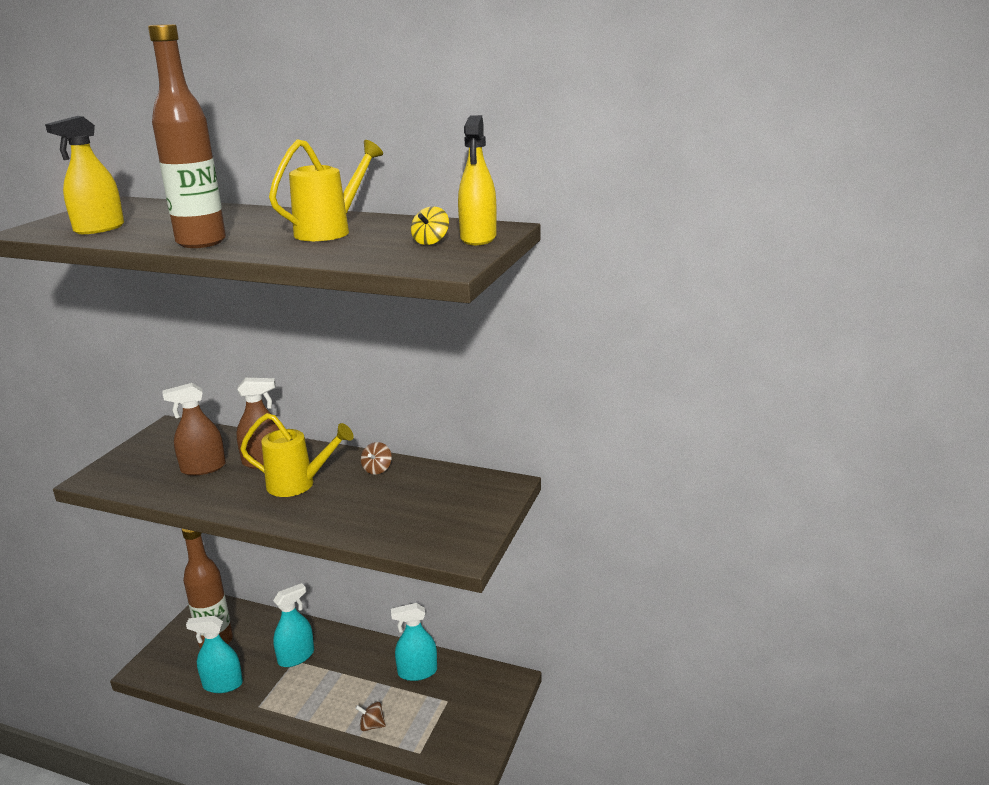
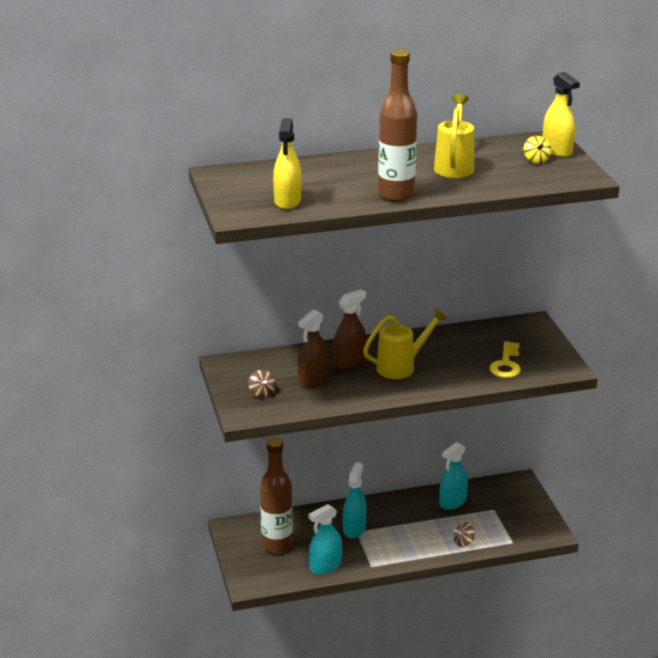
camera: 35 degrees left, 5 degrees up
brown spinning top [361,442,392,474] -> brown spinning top moved to [248,370,276,398]
none -> yellow key [489,341,521,378]

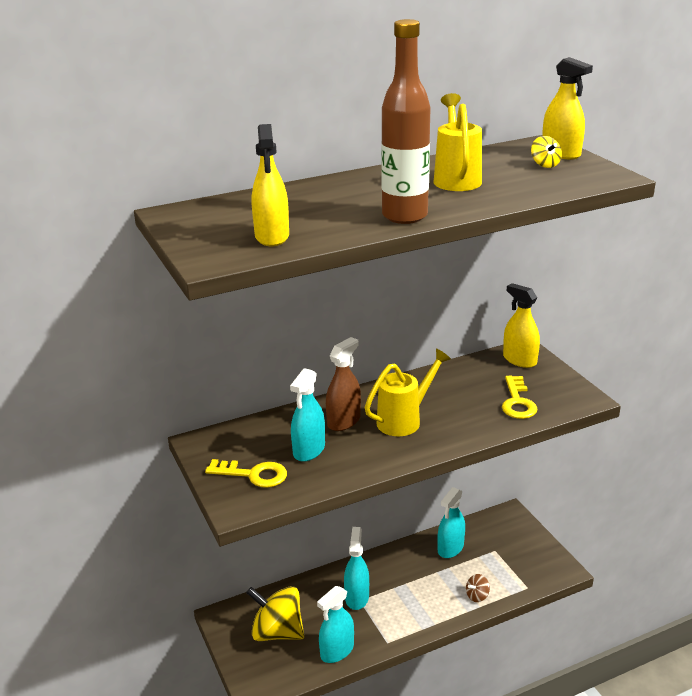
camera: 10 degrees left, 0 degrees up
brown spinning top [248,370,276,398] -> yellow key [205,459,287,488]
brown bottle [260,438,293,554] -> yellow spinning top [246,586,304,641]
brown spray bottle [298,310,328,388] -> turquoise spray bottle [290,368,325,462]
none -> yellow spray bottle [503,283,540,368]

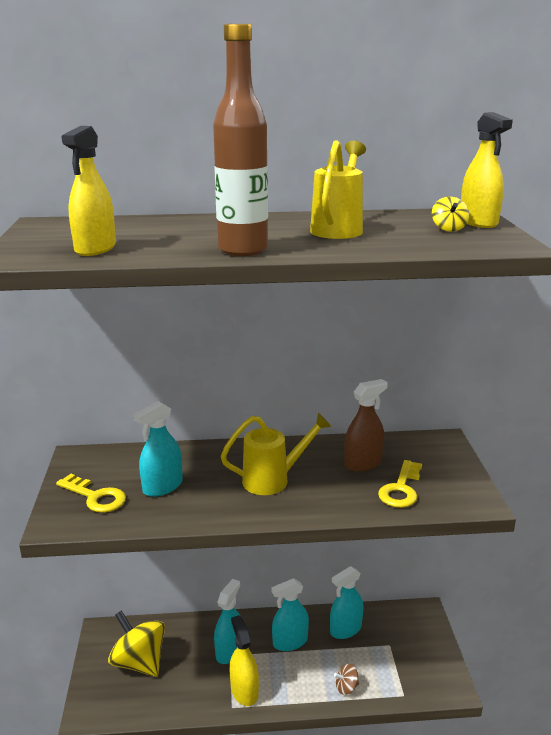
camera: 20 degrees right, 5 degrees down
turquoise spray bottle [317,586,354,663] -> turquoise spray bottle moved to [271,578,309,651]
brown spray bottle [326,337,361,431] -> brown spray bottle moved to [344,379,388,472]
yellow spray bottle [503,283,540,368] -> yellow spray bottle moved to [229,615,259,706]

